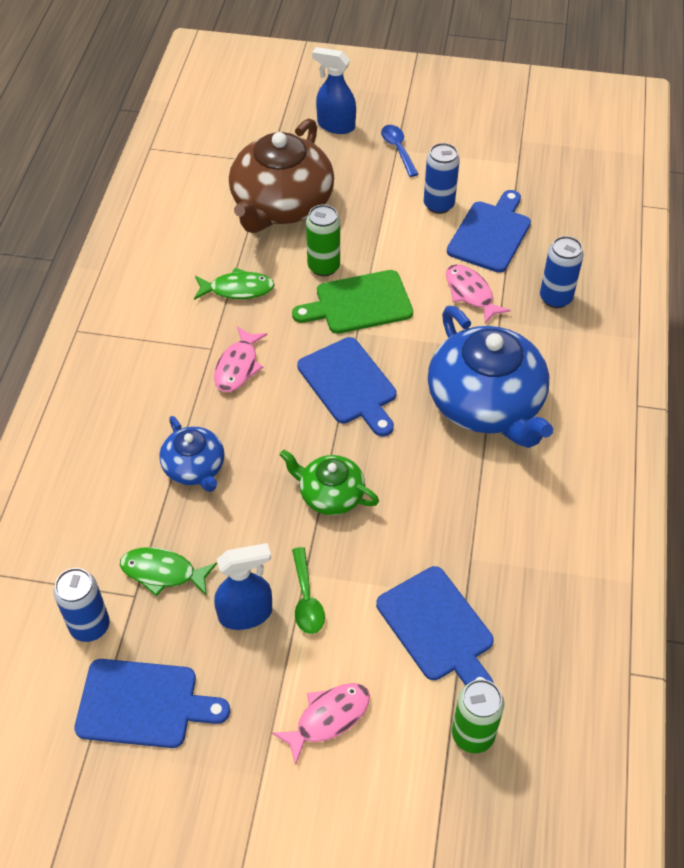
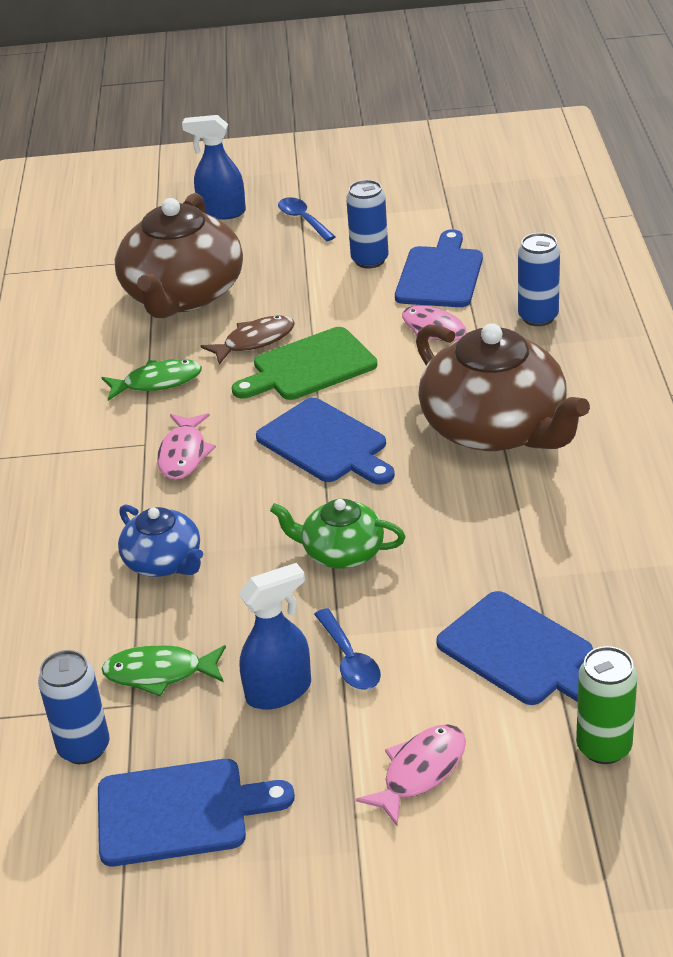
camera: 10 degrees left, 15 degrees down
green spoon [292,547,325,634] -> blue spoon [314,608,381,690]
green can [306,205,340,276] -> brown fish [201,315,295,365]
blue teapot [428,306,553,448] -> brown teapot [416,323,590,451]

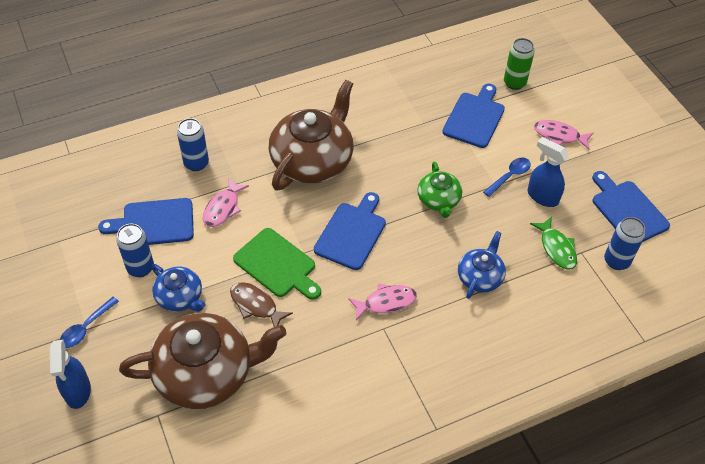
camera: 115 degrees left, 15 degrees up
green fish [102,359,202,401] -> none
none -> blue teapot [151,264,206,312]

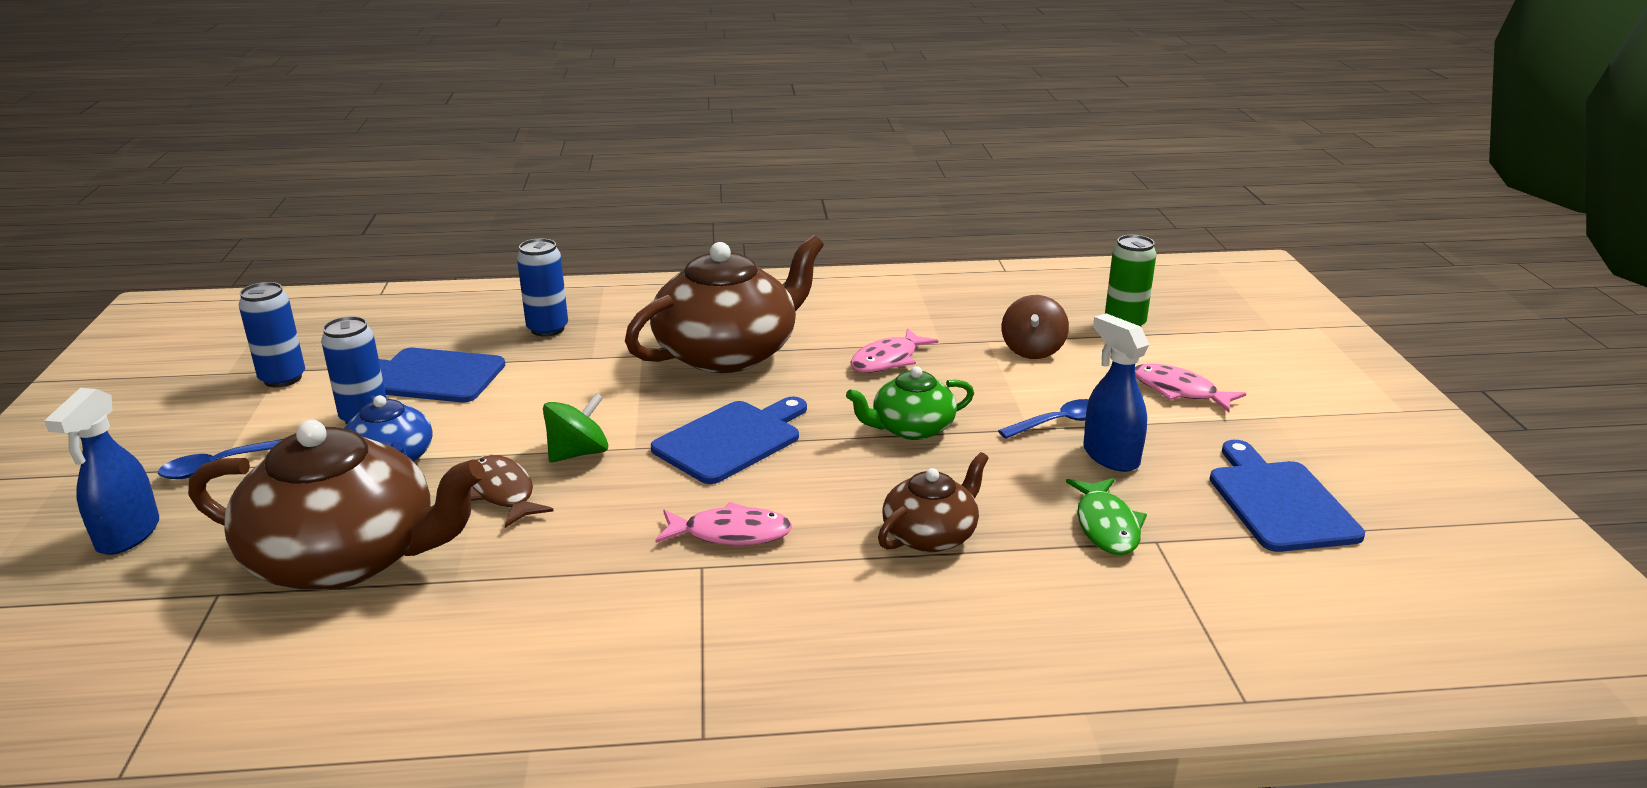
camera: 20 degrees right, 25 degrees down
pink fish [203,178,249,227] -> pink fish moved to [850,328,938,372]
green cutting board [233,228,321,300] -> green spinning top [543,392,608,462]
green teapot [417,161,462,218] -> green teapot turned 60 degrees clockwise [846,366,974,440]
blue cutting board [442,84,505,148] -> brown spinning top [1002,295,1069,359]
blue teapot [458,231,506,299] -> brown teapot [878,452,989,552]
blue can [604,217,645,270] -> blue can moved to [239,282,305,388]

